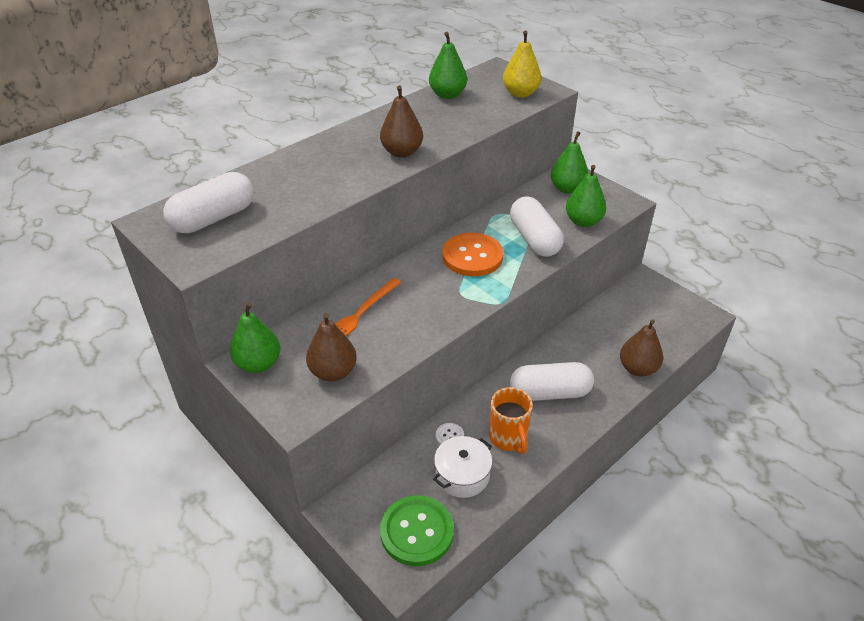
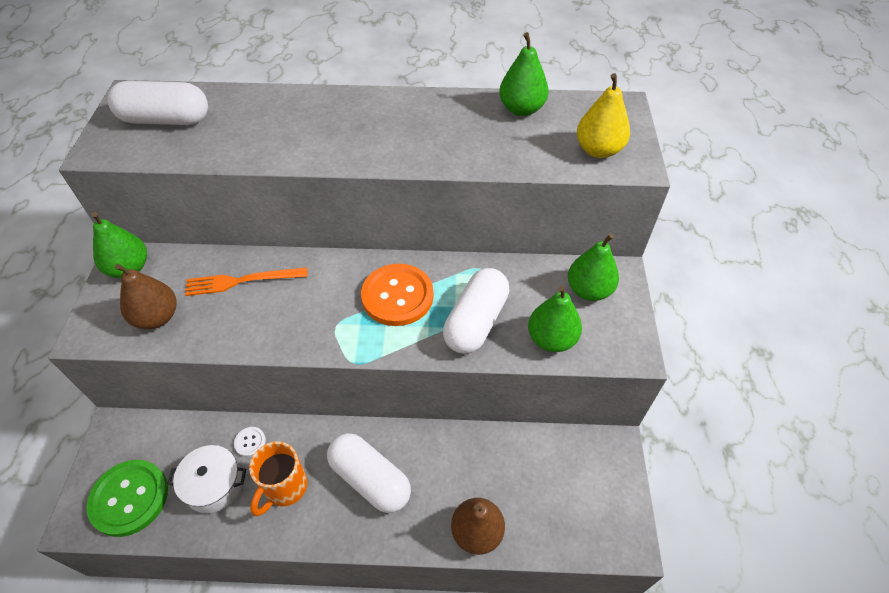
camera: 45 degrees right, 10 degrees up
brown pear [380,85,423,158] -> none

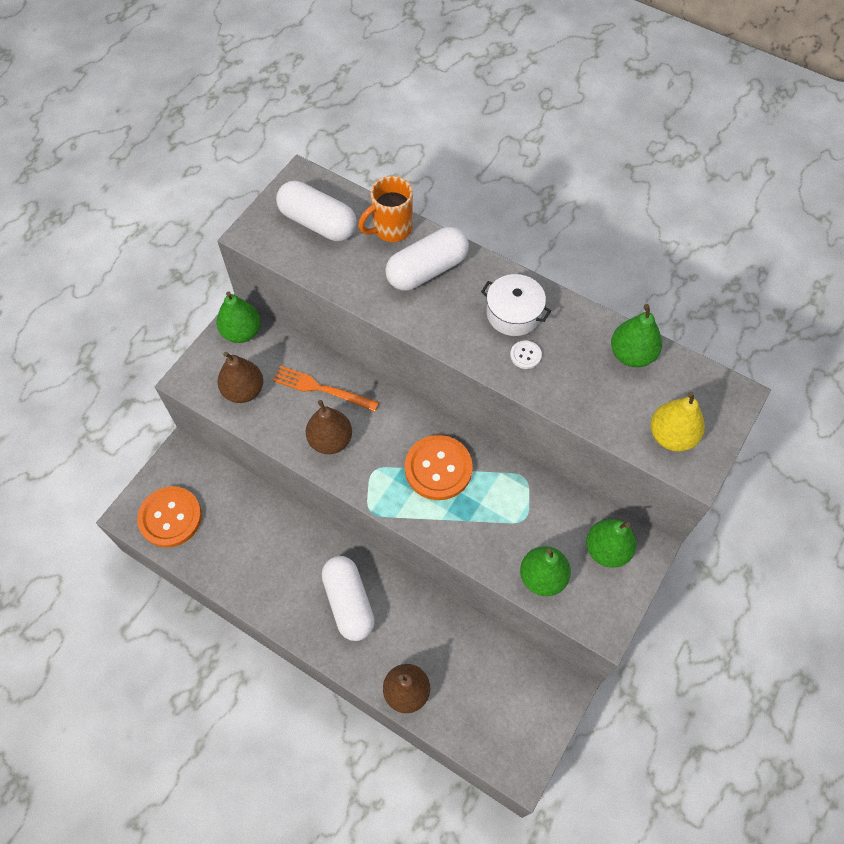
camera: 30 degrees right, 10 degrees up
green button [86,460,168,537] -> orange button [137,486,202,548]
white pot [167,445,246,513] -> white pot moved to [481,274,551,336]
white button [234,427,266,457] -> white button moved to [510,340,542,369]
orange mug [249,441,307,516] -> orange mug moved to [358,176,413,242]
white capsule [443,268,509,354] -> white capsule moved to [385,227,469,291]
none -> brown pear [306,400,352,454]

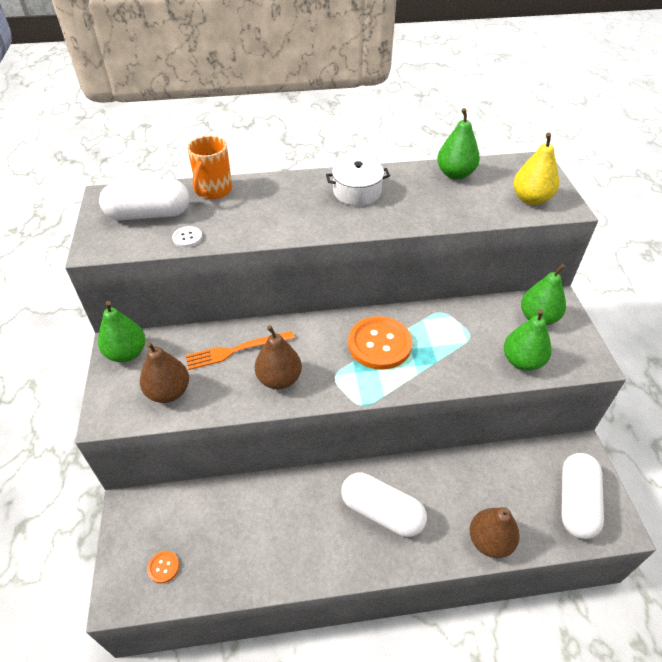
camera: 40 degrees left, 15 degrees down
orange button [137,486,202,548] -> orange button [147,551,179,584], size x0.43
white capsule [385,227,469,291] -> white capsule moved to [561,453,604,539]
white button [510,340,542,369] -> white button moved to [172,226,202,247]

